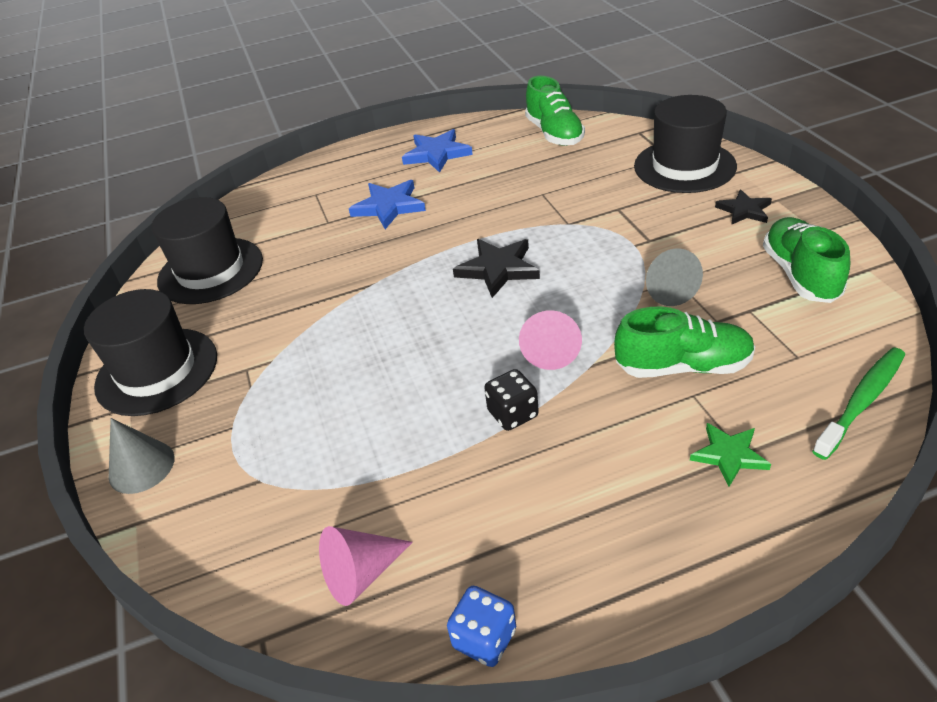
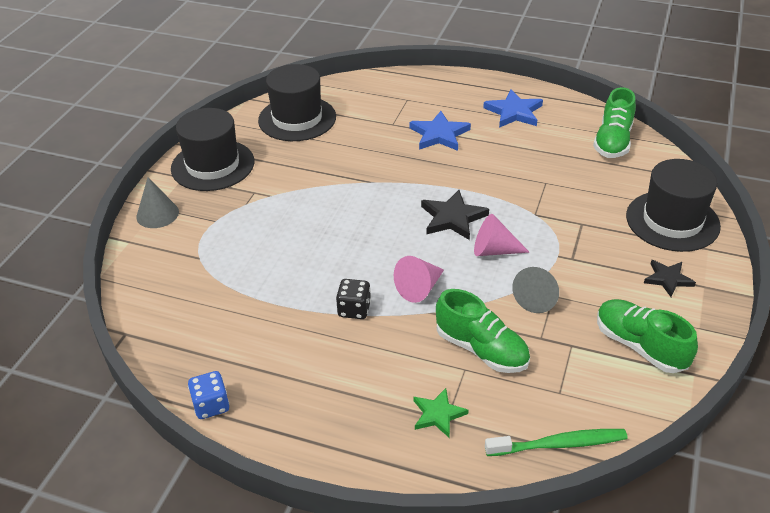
camera: 35 degrees right, 0 degrees up
pink cone [319,526,413,606] -> pink cone moved to [474,214,530,256]
green shoe [763,217,850,303] -> green shoe turned 75 degrees counterclockwise [597,299,698,373]

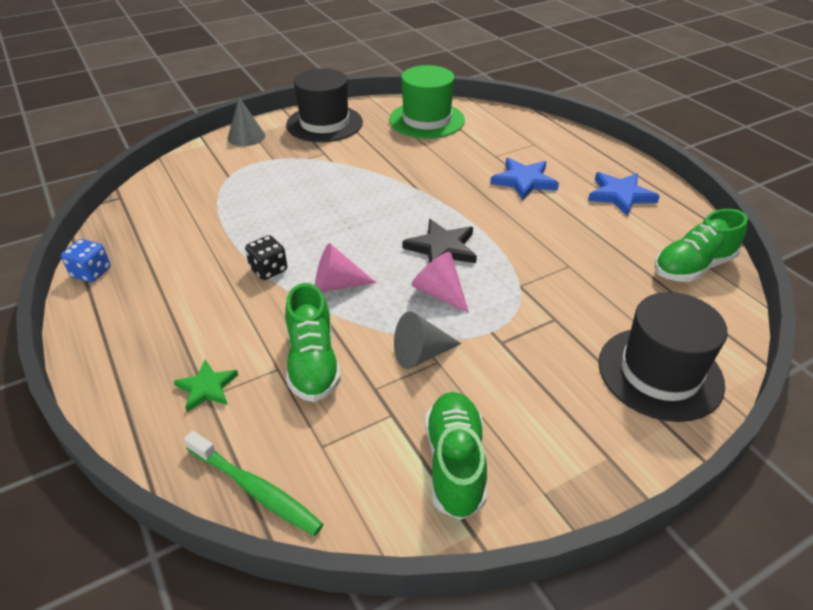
camera: 40 degrees right, 0 degrees up
black hat [258,64,336,141] -> green hat [389,65,465,139]
black star [644,260,696,297] -> none

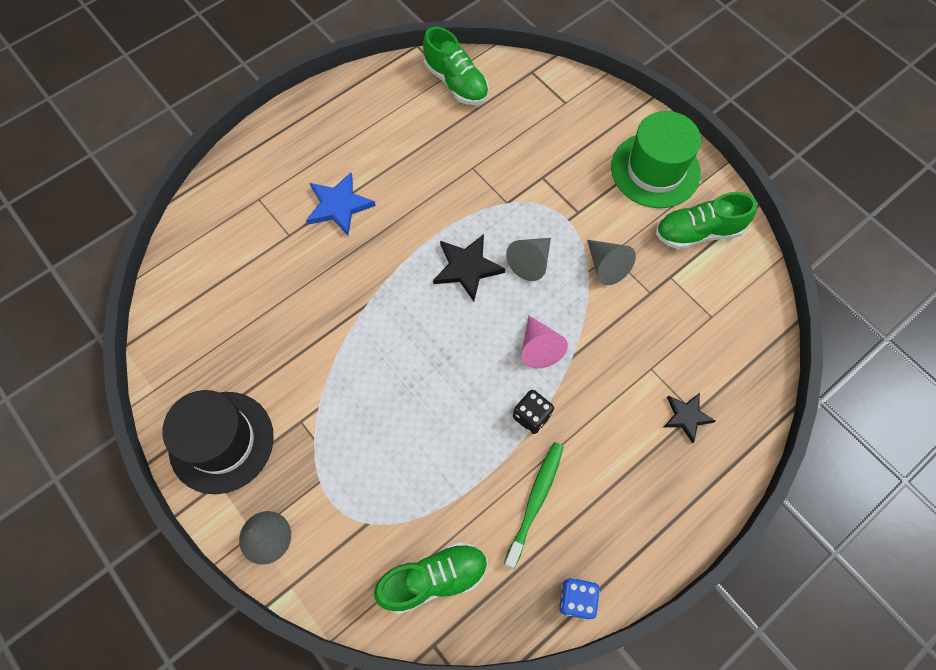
camera: 100 degrees left, 25 degrees up
green star [174,360,238,412] -> black star [664,393,715,443]
green toothbrush [184,431,323,536] -> green toothbrush moved to [504,442,564,568]
green shoe [285,283,341,402] -> green shoe moved to [374,542,488,614]
green hat [389,65,465,139] -> green hat moved to [611,111,701,208]
pink cone [411,252,469,313] -> grey cone [506,238,551,281]
blue star [588,172,660,217] -> none
black hat [598,292,728,422] -> none

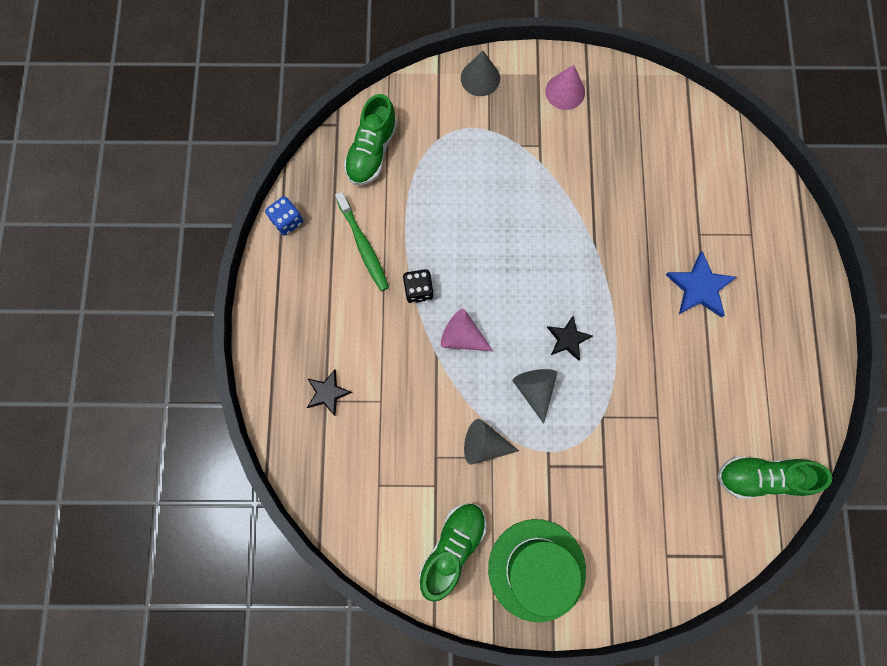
camera: 130 degrees right, 10 degrees up
black hat [162,390,274,494] -> pink cone [545,65,585,110]
black star [433,234,505,301] -> black star [547,316,593,361], size x0.66

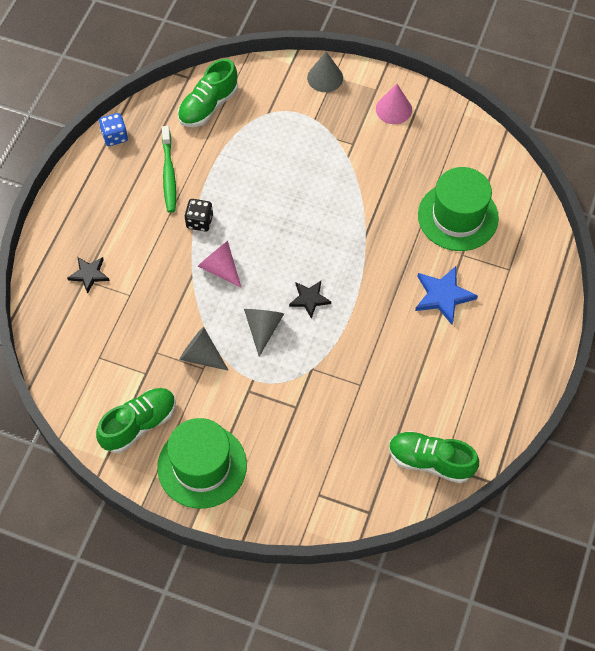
camera: 20 degrees right, 15 degrees down
none -> green hat [418,167,499,251]

